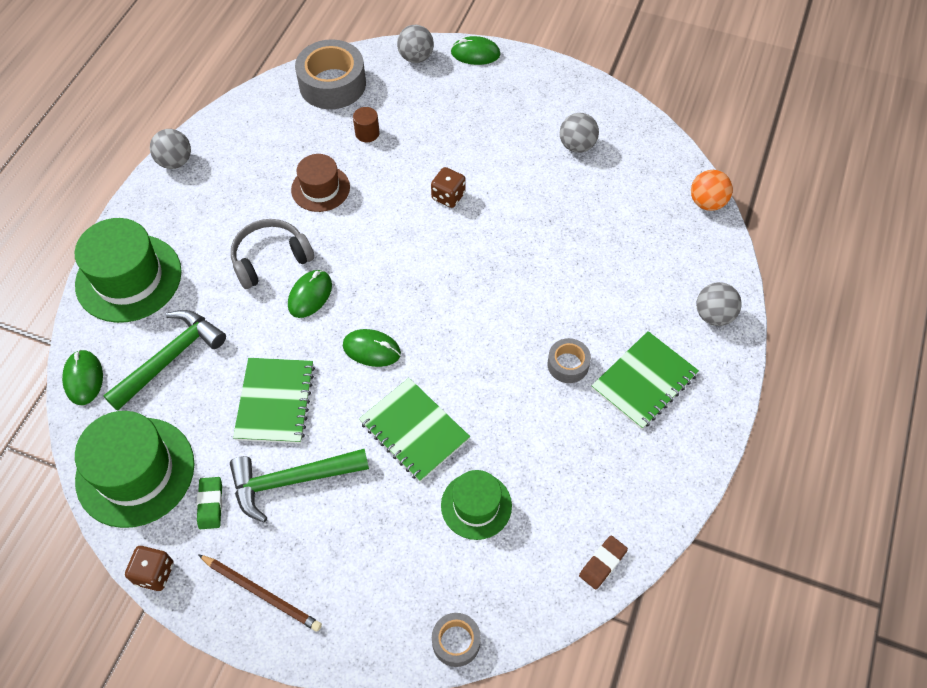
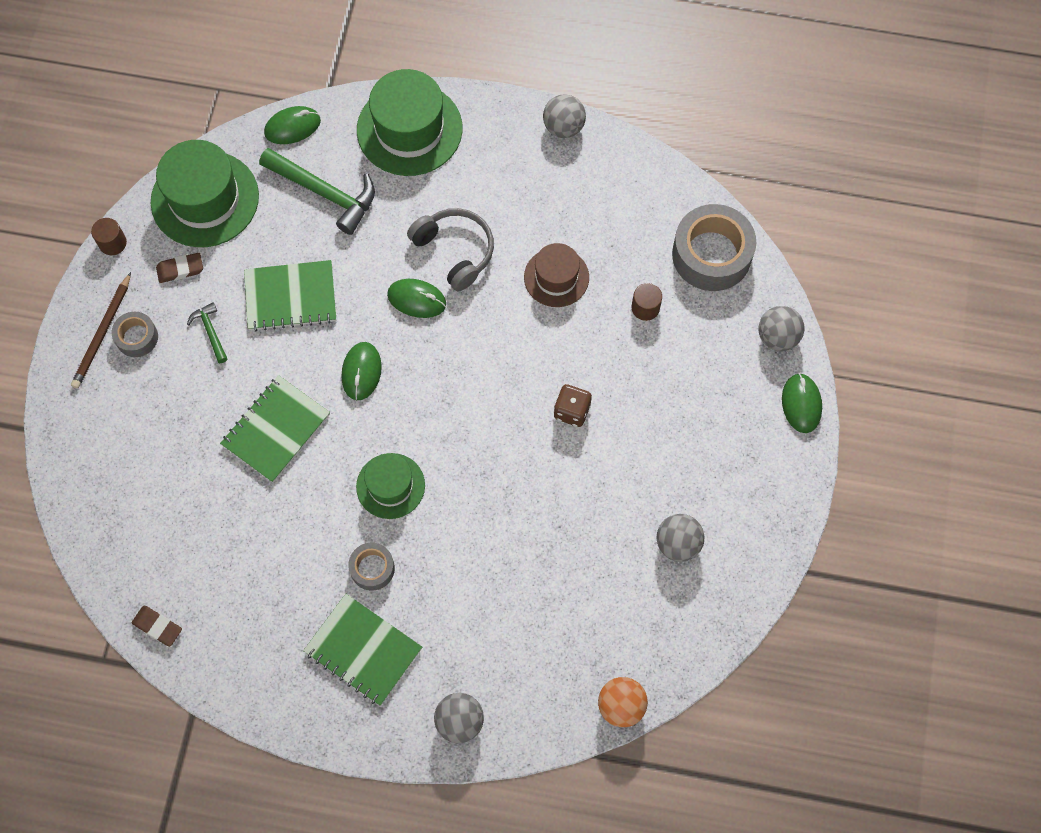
camera: 80 degrees right, 10 degrees up
brown dice [125,546,174,591] -> brown cylinder [91,218,127,255]
green eraser [197,477,222,529] -> brown eraser [156,253,203,283]
green hammer [230,449,369,523] -> green hammer [187,302,228,363], size x0.50
grey tape [432,613,481,667] -> grey tape moved to [112,312,158,357]
green hat [441,470,512,540] -> green hat moved to [356,453,425,519]

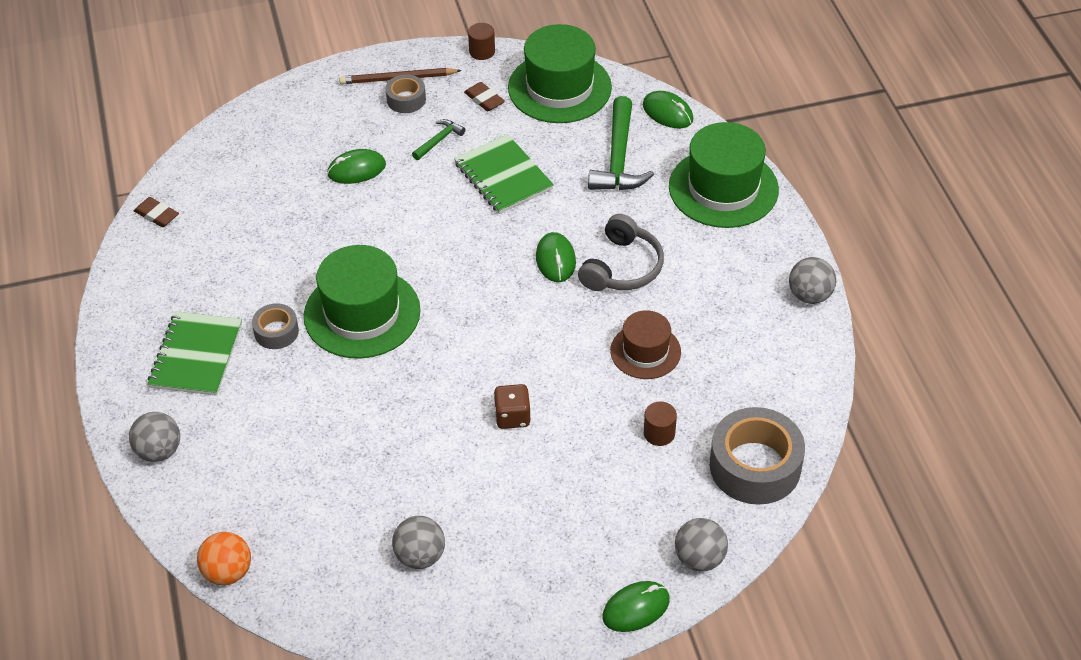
camera: 65 degrees right, 20 degrees down
brown eraser [132,605,182,647] -> brown eraser turned 60 degrees counterclockwise [134,197,179,227]
green notebook [220,375,330,483] -> none
green mouse [341,342,382,400] -> green mouse moved to [327,149,386,184]
green hat [356,453,425,519] -> green hat [304,245,421,359], size x1.68

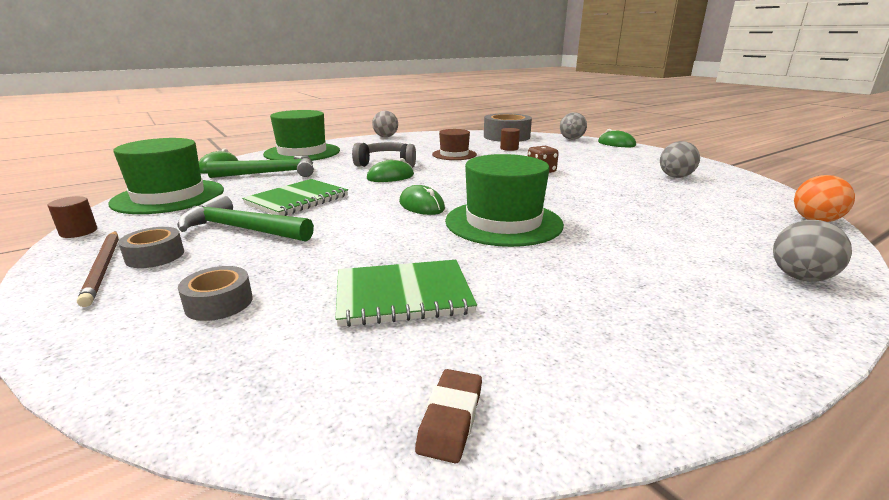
camera: 110 degrees left, 25 degrees down
green notebook [148,312,242,396] -> green notebook moved to [335,260,477,327]
grey tape [252,303,299,349] -> grey tape moved to [178,266,253,321]
green mouse [327,149,386,184] -> green mouse moved to [399,185,445,215]
green hammer [412,119,466,160] -> green hammer [177,195,314,242], size x2.01
brown eraser [464,82,505,111] -> none

